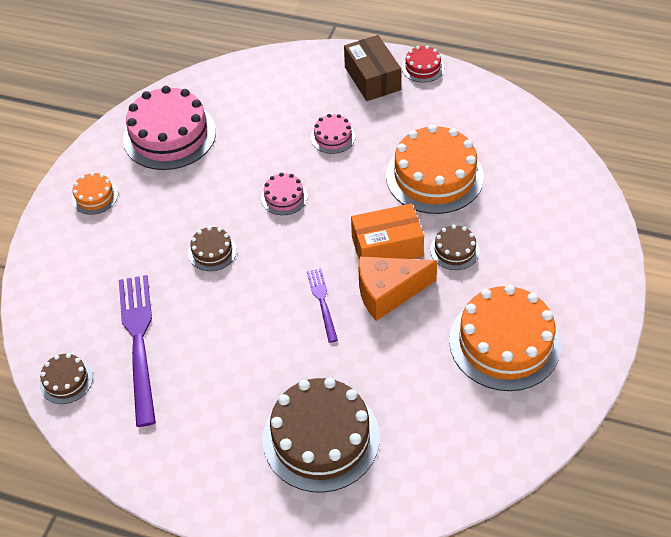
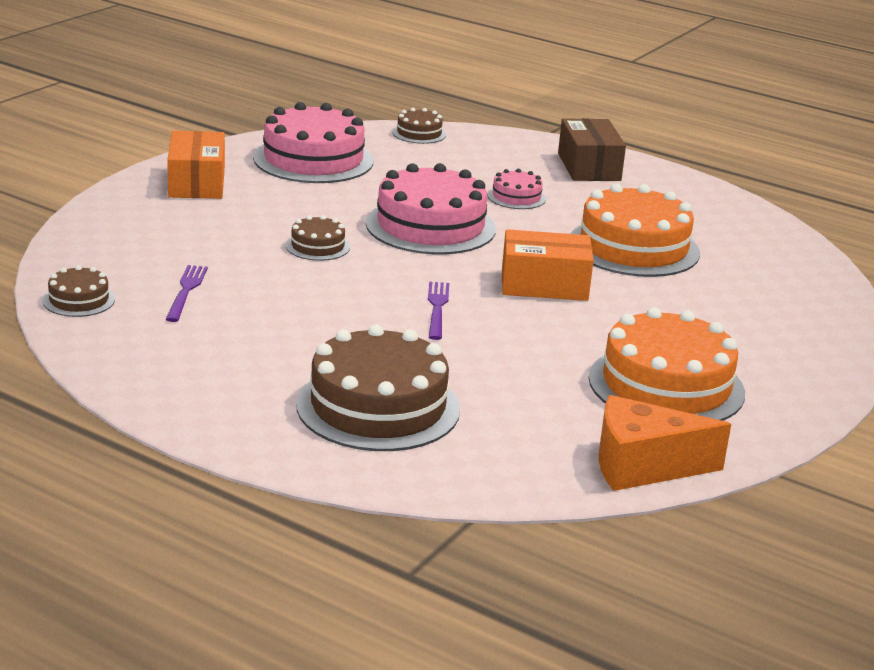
camera: 10 degrees right, 25 degrees down
orange cake [72,172,118,215] -> orange box [167,131,225,199]
purple fork [119,275,156,427] -> purple fork [165,265,208,322], size x0.52
pink cake [261,173,307,215] -> pink cake [366,163,496,254], size x2.10
orange cheese [358,256,438,321] -> orange cheese moved to [598,395,731,491]
red cake [402,45,444,83] -> none
brown cake [430,225,480,270] -> brown cake moved to [392,108,446,144]

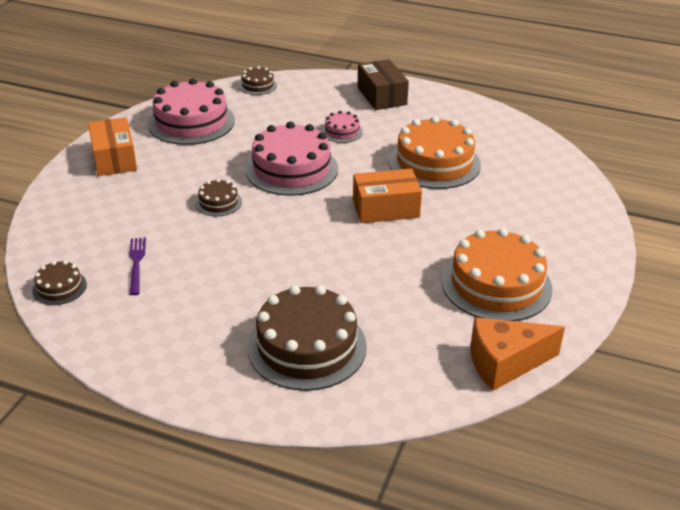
camera: 10 degrees left, 10 degrees up
purple fork [428,282,449,340] -> none

